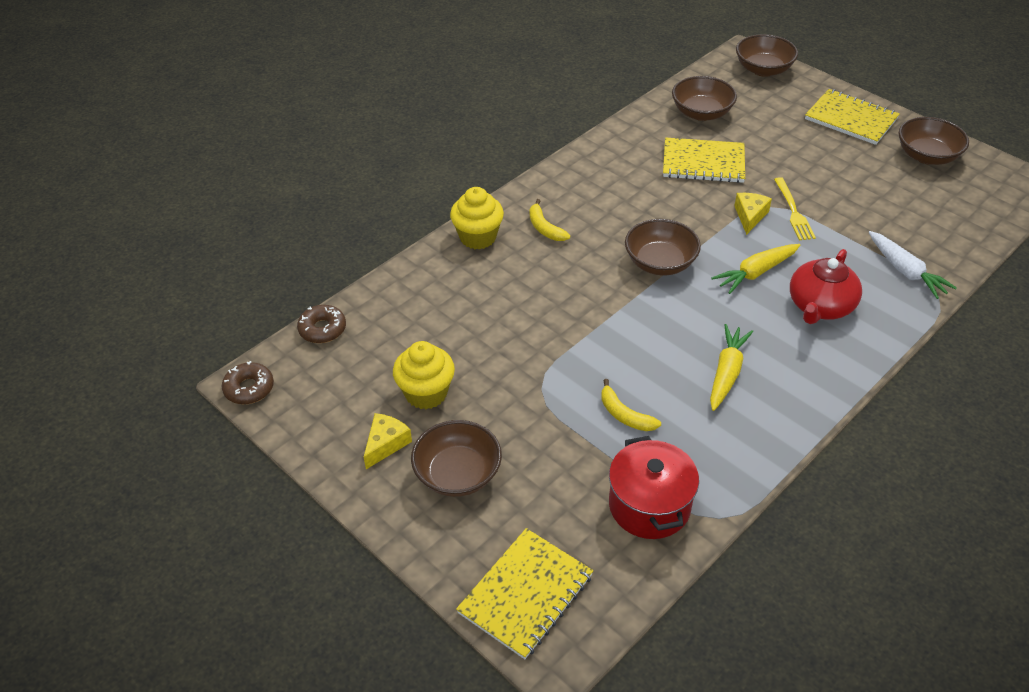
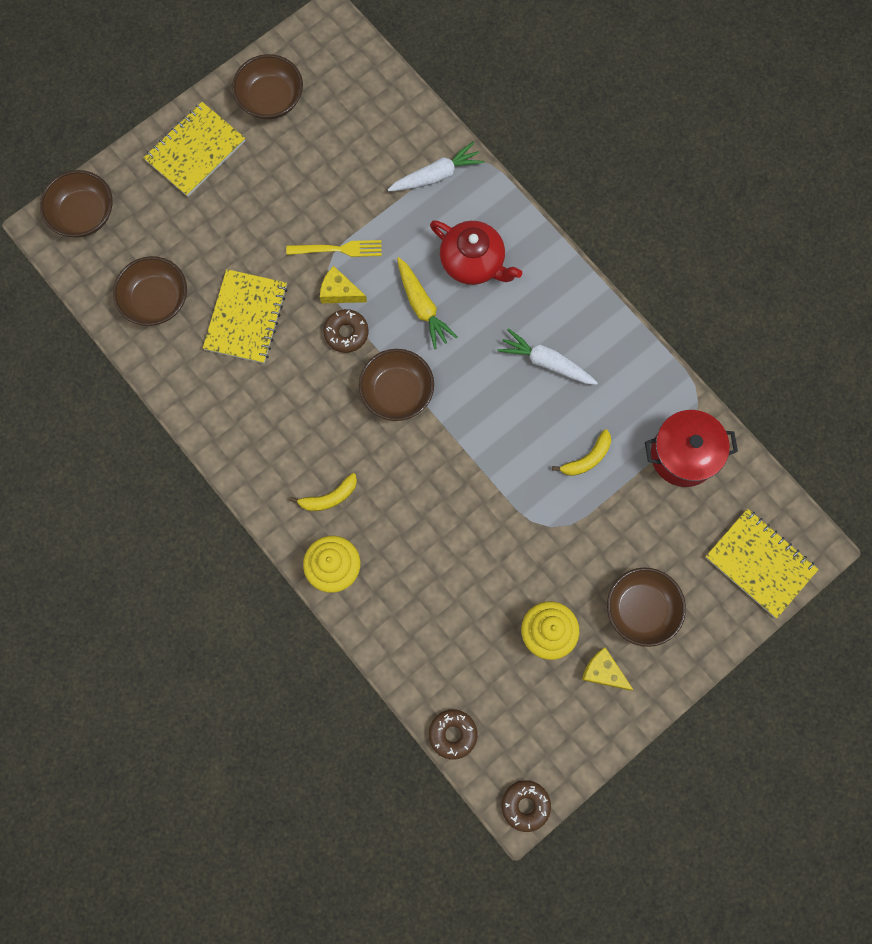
camera: 85 degrees left, 30 degrees up
yellow carrot [710,324,753,411] -> white carrot [498,328,598,385]
none -> brown donut [324,309,369,353]

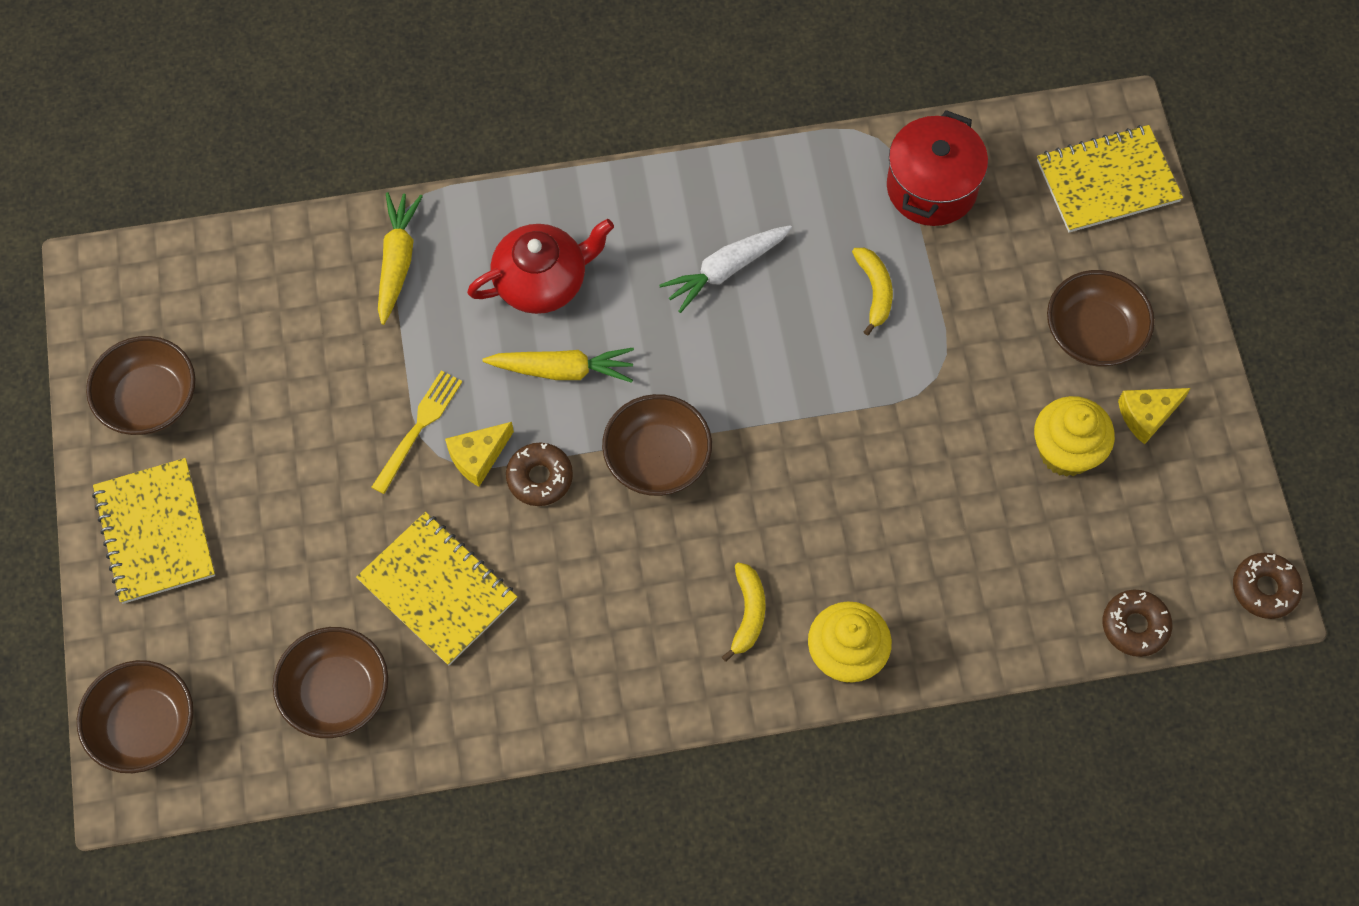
camera: 60 degrees left, 10 degrees down
white carrot [388,142,484,191] -> yellow carrot [378,192,423,325]

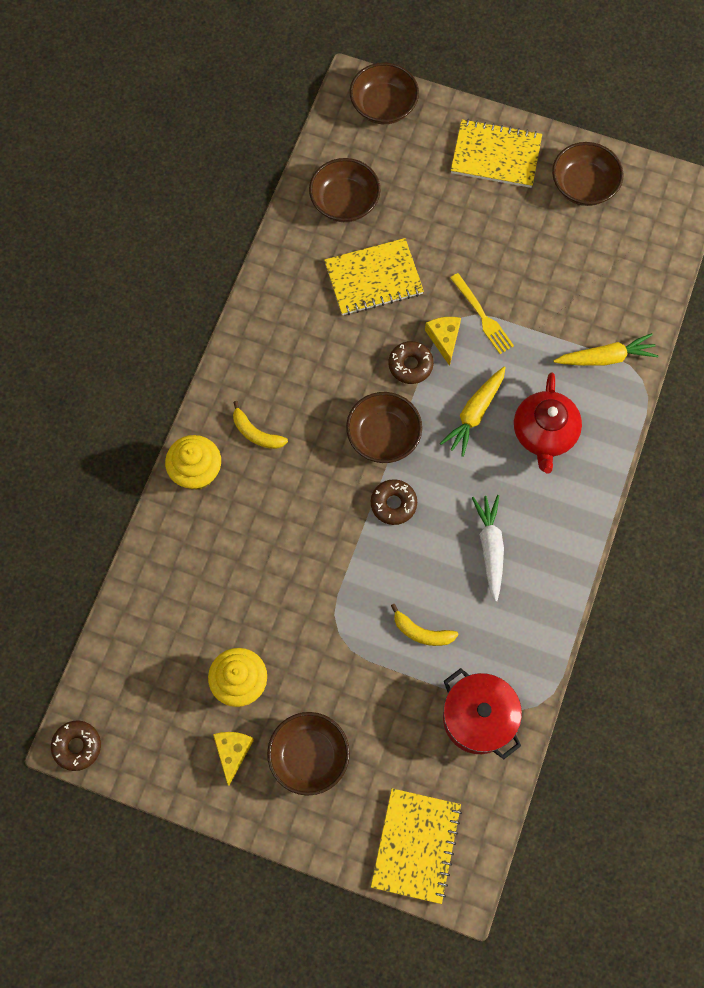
camera: 120 degrees right, 5 degrees up
yellow carrot [378,192,423,325] -> yellow carrot turned 45 degrees counterclockwise [554,333,659,366]
brown donut [1103,590,1172,657] -> brown donut moved to [371,479,417,525]

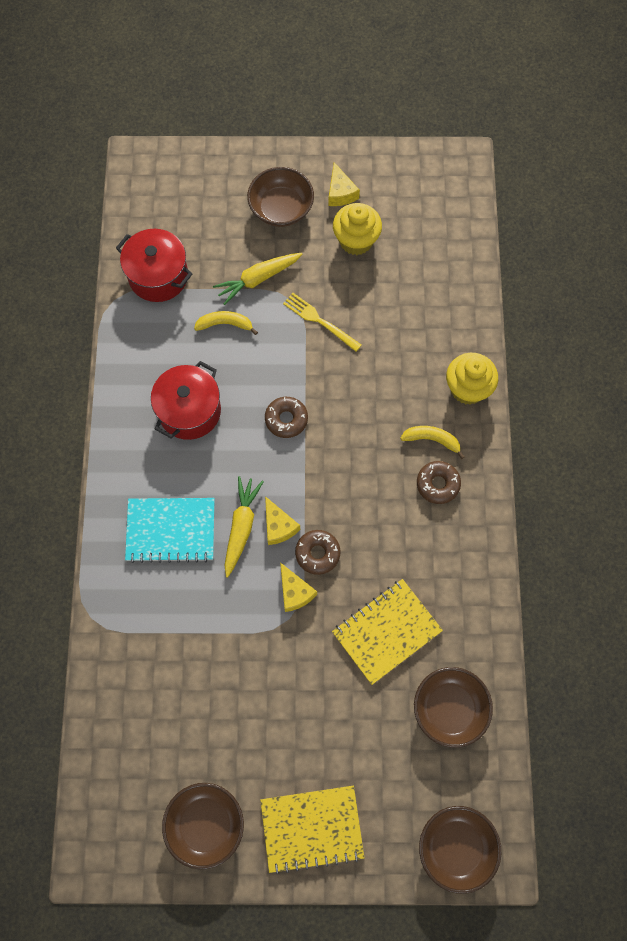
camera: 160 degrees right, 0 degrees up
brown donut [51,720,101,771] -> brown donut moved to [417,461,461,504]
brown bowl [346,392,422,463] -> none
yellow notebook [371,788,462,904] -> none
yellow fork [450,273,514,354] -> yellow fork moved to [283,293,362,352]
white carrot [472,495,504,602] -> red pot [151,361,221,440]
red teapot [514,373,582,474] -> turquoise notebook [125,498,215,563]
yellow carrot [554,333,659,366] -> yellow carrot moved to [213,253,302,305]
none -> yellow cheese [265,496,300,545]

